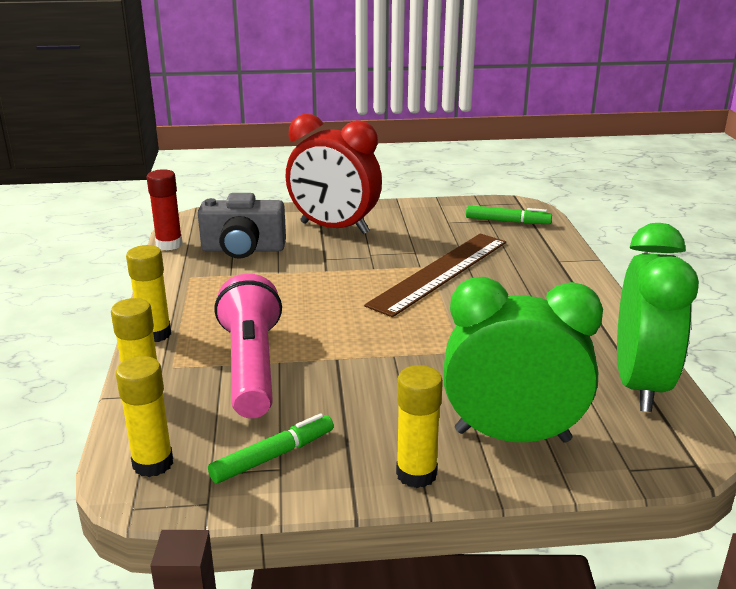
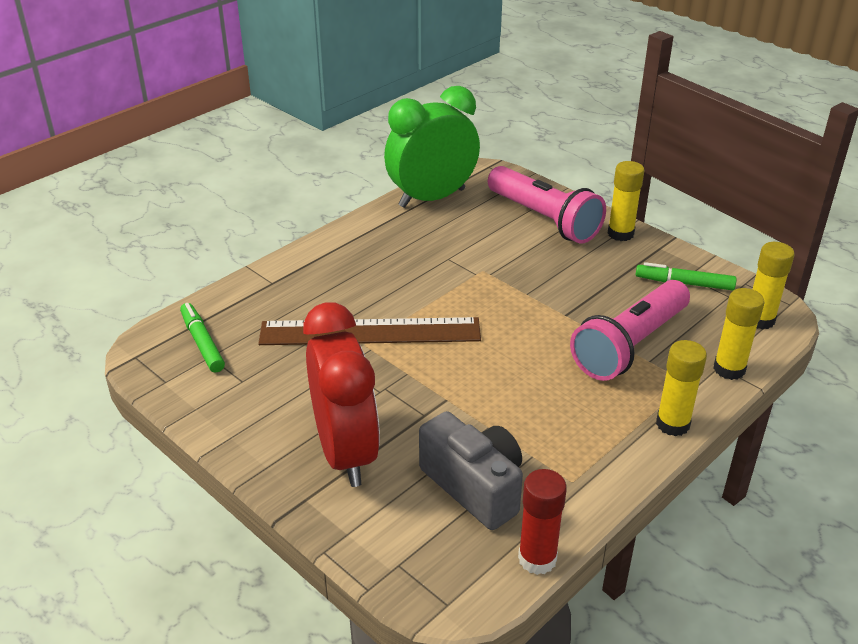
camera: 130 degrees left, 10 degrees up
green clock [443,277,603,443] -> pink flashlight [488,166,606,244]

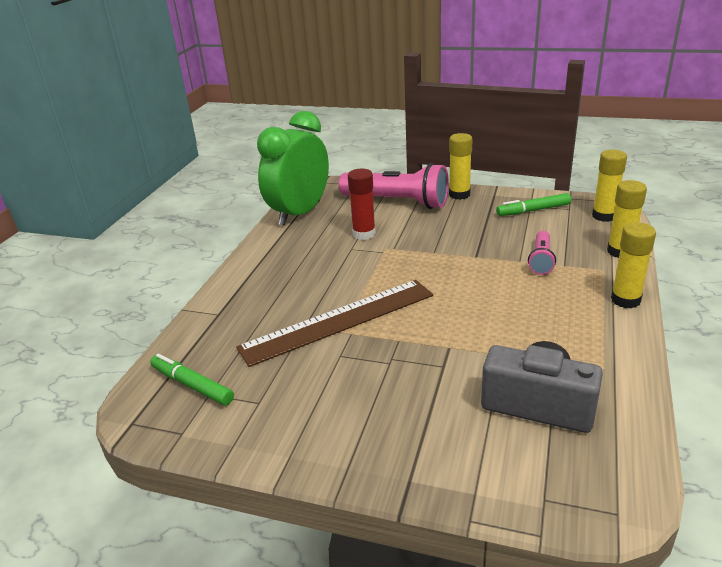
camera: 25 degrees left, 5 degrees down
red clock [303,302,380,487] -> none
red glue stick [518,469,567,575] -> red glue stick moved to [348,169,376,240]
pink flashlight [570,280,690,381] -> pink flashlight [528,231,556,275], size x0.51

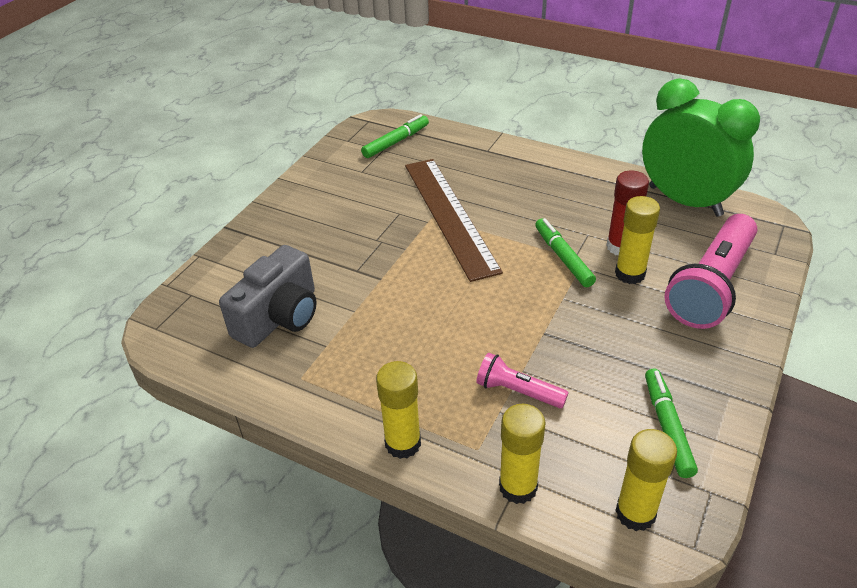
camera: 100 degrees right, 10 degrees up
yellow glue stick [449,133,472,200] -> yellow glue stick moved to [615,196,660,284]
none -> green marker [535,218,596,288]

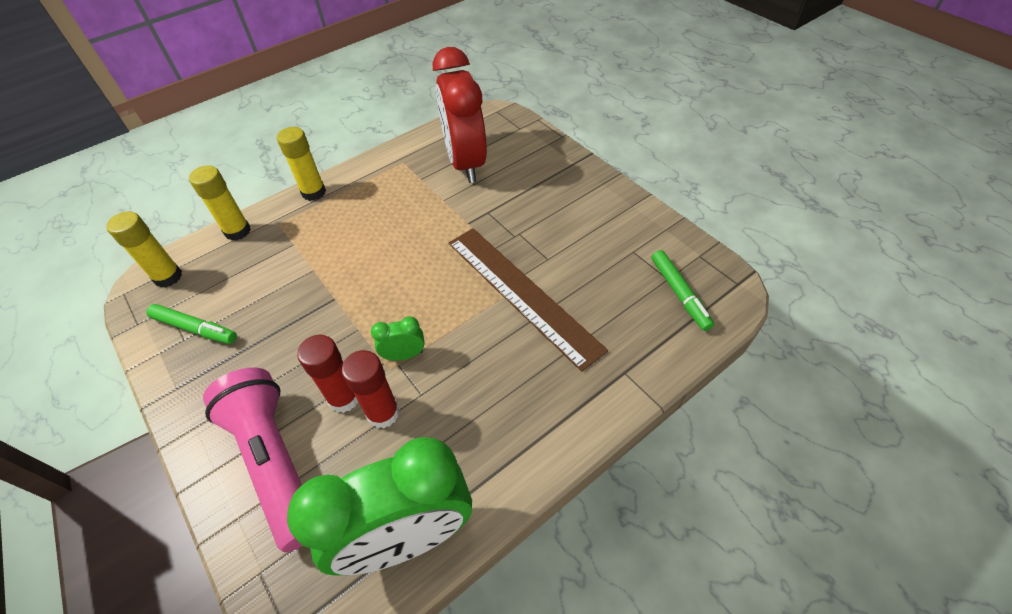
camera: 115 degrees right, 10 degrees up
grey camera [219,245,317,348] -> red clock [433,47,487,183]
brown ruler [405,159,503,282] -> brown ruler turned 45 degrees clockwise [449,228,608,372]
pink flashlight [476,353,569,408] -> none
green marker [535,218,596,288] -> green clock [371,317,425,361]
yellow glue stick [615,196,660,284] -> red glue stick [297,335,358,413]

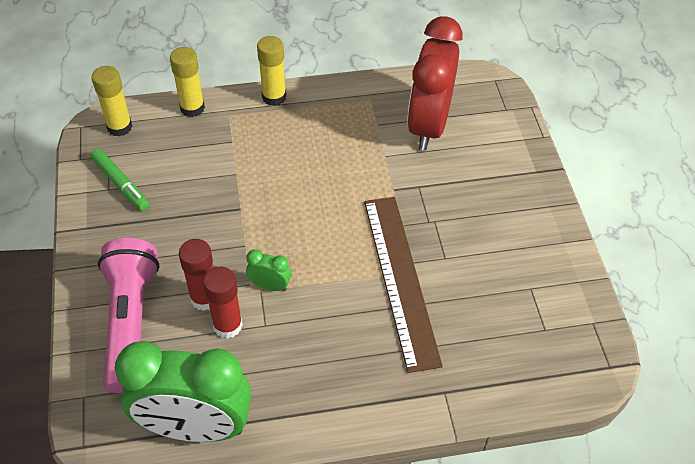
camera: 25 degrees right, 0 degrees up
green marker [652,250,714,331] -> none

